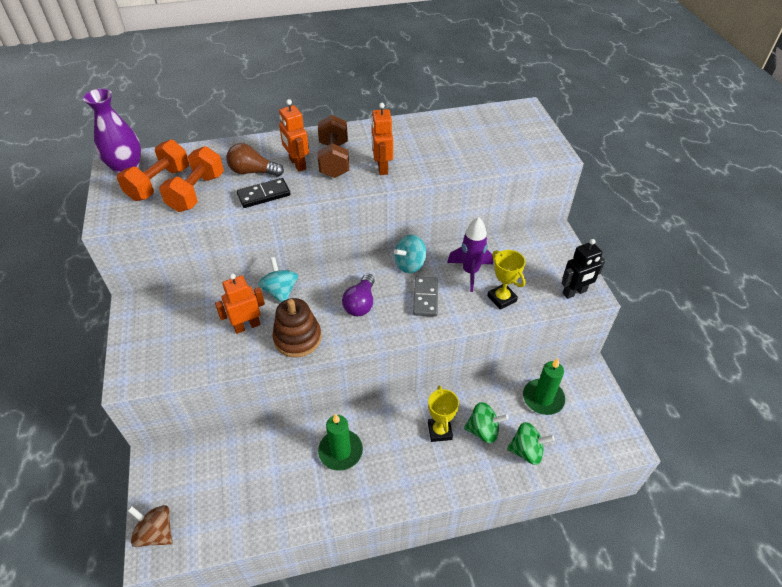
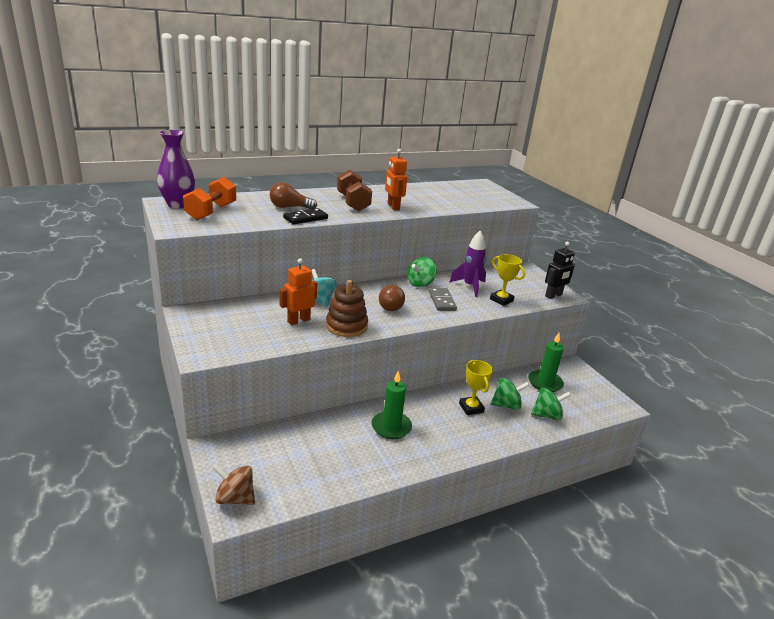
camera: 15 degrees left, 20 degrees down
orange dumbbell [159,146,224,212] -> none
orange robot [279,99,309,172] -> none
purple light bulb [342,274,375,316] -> brown light bulb [379,285,405,311]
turquoise spinning top [394,235,426,273] -> green spinning top [407,257,437,287]

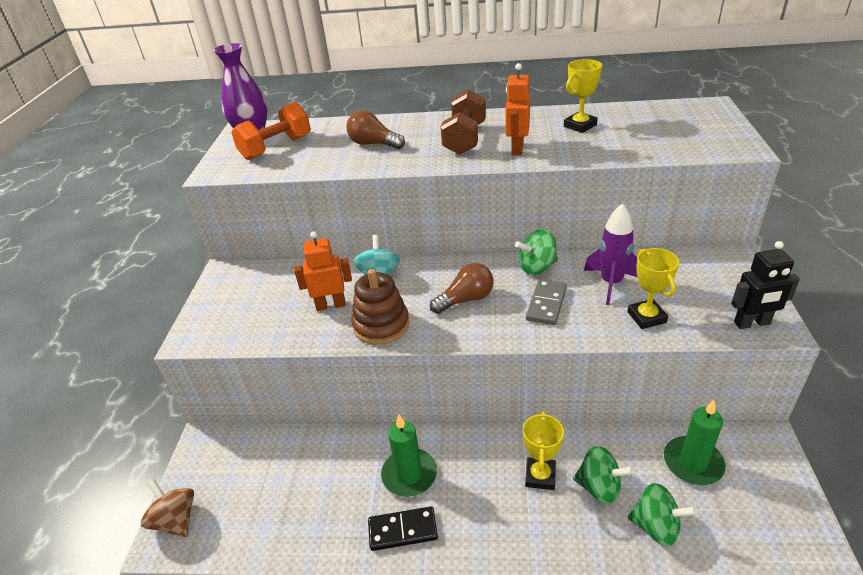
camera: 35 degrees right, 10 degrees up
black domino [283,208,328,224] -> black domino moved to [368,507,438,551]
brown light bulb [379,285,405,311] -> brown light bulb turned 150 degrees counterclockwise [430,263,494,314]
none -> yellow trophy [564,59,602,133]

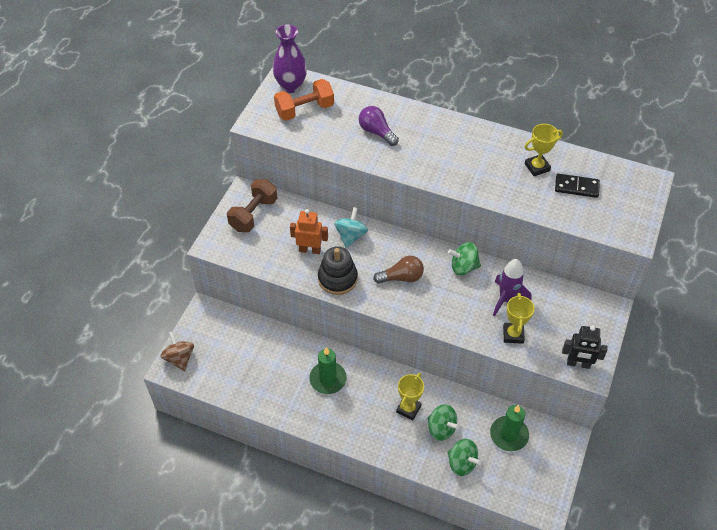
camera: 15 degrees right, 15 degrees up
brown light bulb [346,110,405,149] -> purple light bulb [359,106,399,146]
brown stacking toy [351,269,410,345] -> black stacking toy [318,246,358,295]
black domino [368,507,438,551] -> black domino moved to [555,174,600,198]
brown dumbbell [441,89,486,155] -> brown dumbbell moved to [227,179,278,232]
orange robot [505,63,530,156] -> none
grey domino [526,279,567,325] -> none

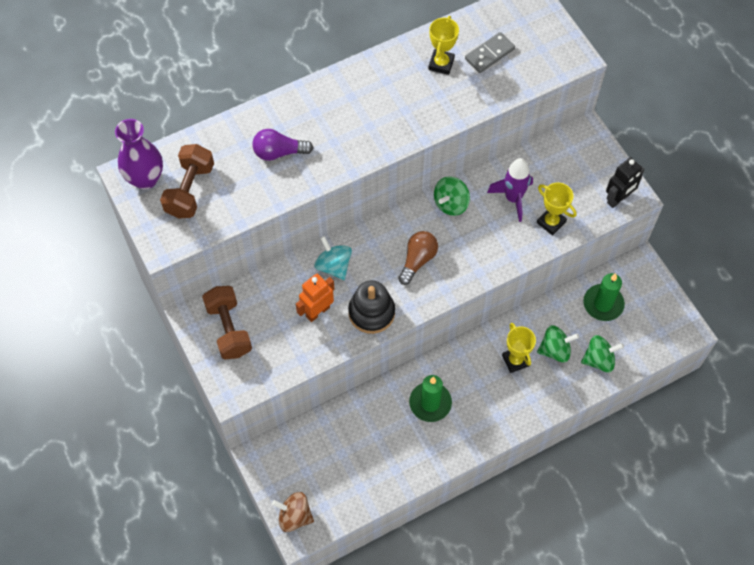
camera: 50 degrees left, 10 degrees up
orange dumbbell [274,79,334,121] -> brown dumbbell [160,144,214,219]
black domino [555,174,600,198] -> grey domino [465,32,515,73]

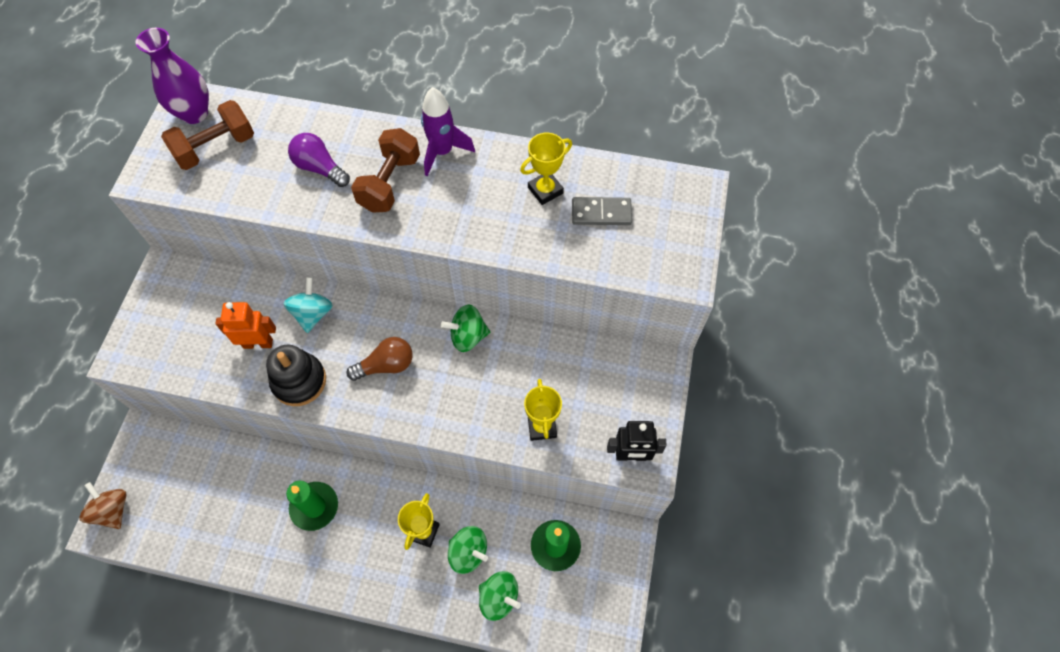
camera: 40 degrees right, 0 degrees up
brown dumbbell [202,286,252,359] -> brown dumbbell moved to [351,128,420,213]
purple rocket [487,158,533,222] -> purple rocket moved to [421,87,475,176]

